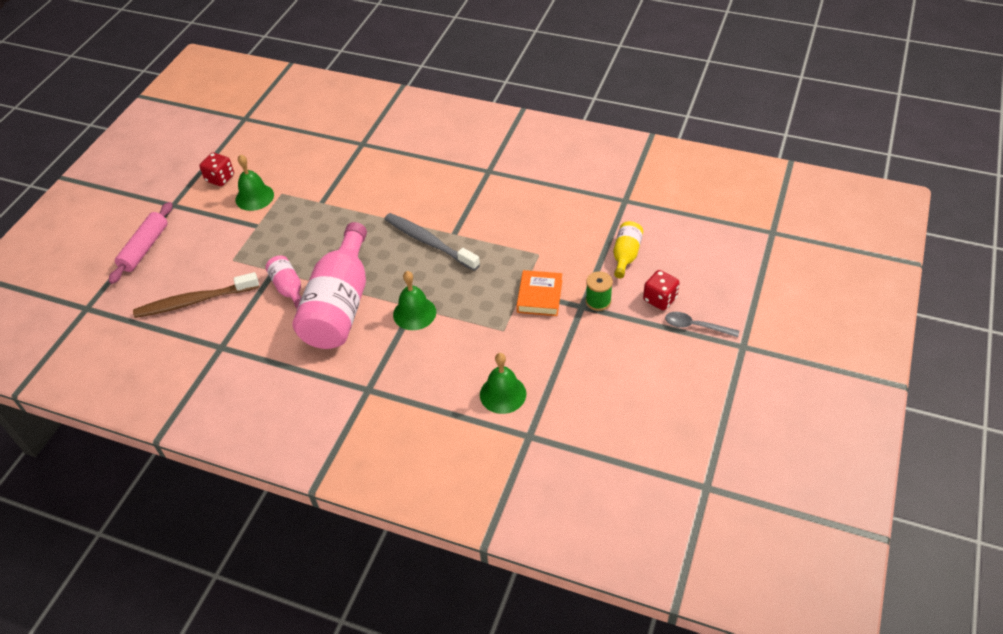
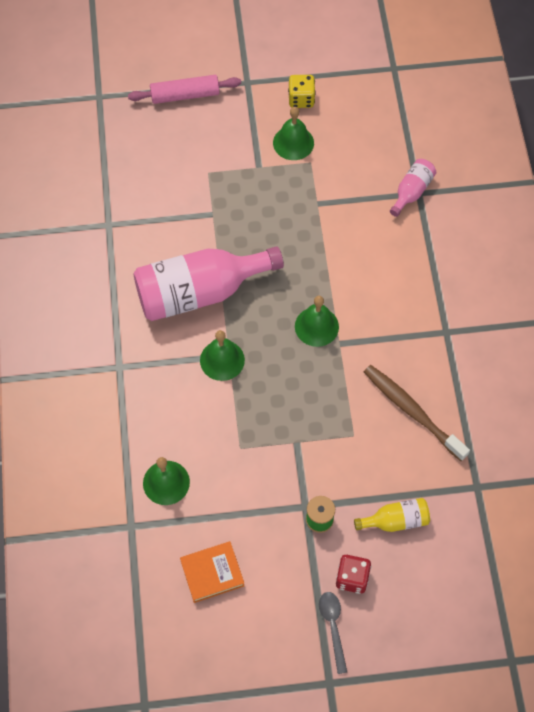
camera: 60 degrees right, 15 degrees up
brown toothbrush [133,272,259,318] -> brown toothbrush moved to [364,365,470,461]
red dice [199,153,234,186] -> yellow dice [288,75,316,108]
pink bottle [265,255,301,308] -> pink bottle moved to [390,159,436,217]
grey toothbrush [385,213,480,271] -> green bell [295,296,339,347]
orange book [517,270,562,316] -> orange book moved to [180,541,244,603]

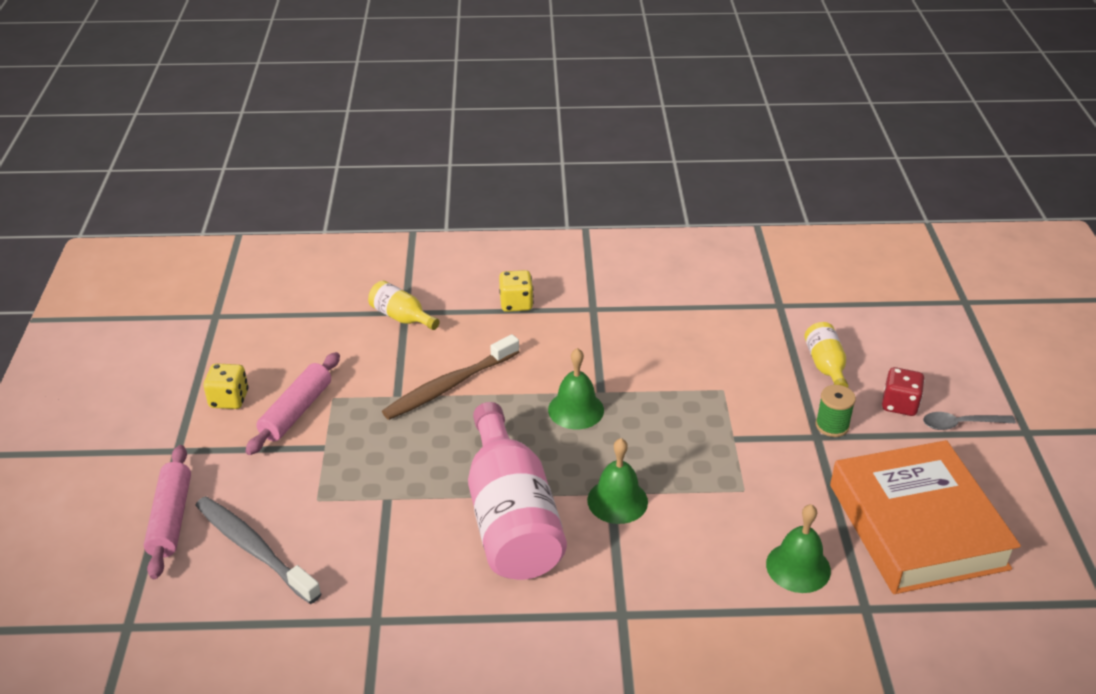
camera: 85 degrees left, 25 degrees down
orange book [180,541,244,603] -> orange book [830,440,1021,594], size x2.17
green bell [273,107,314,160] -> pink rolling pin [245,352,340,455]
brown toothbrush [364,365,470,461] -> brown toothbrush moved to [382,334,519,420]
pink bottle [390,159,436,217] -> yellow bottle [368,281,440,330]
none -> grey toothbrush [195,496,321,604]
none -> yellow dice [499,270,534,312]

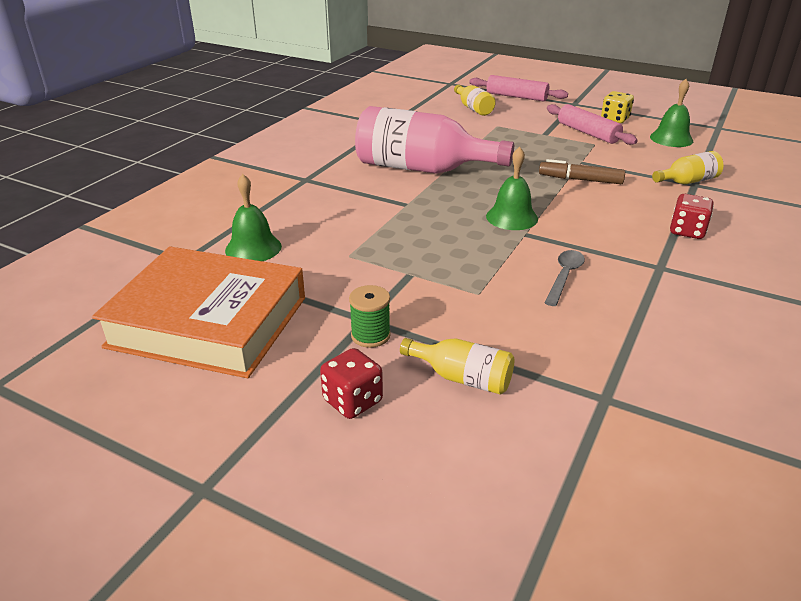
camera: 120 degrees right, 5 degrees down
grey toothbrush [195,496,321,604] -> yellow bottle [454,84,496,116]
brown toothbrush [382,334,519,420] -> brown marker [539,159,625,184]
yellow dice [499,270,534,312] -> red dice [670,194,714,239]
green bell [587,438,648,524] -> green bell moved to [650,79,693,147]
grey spoon [923,412,1016,430] -> grey spoon moved to [544,250,585,306]

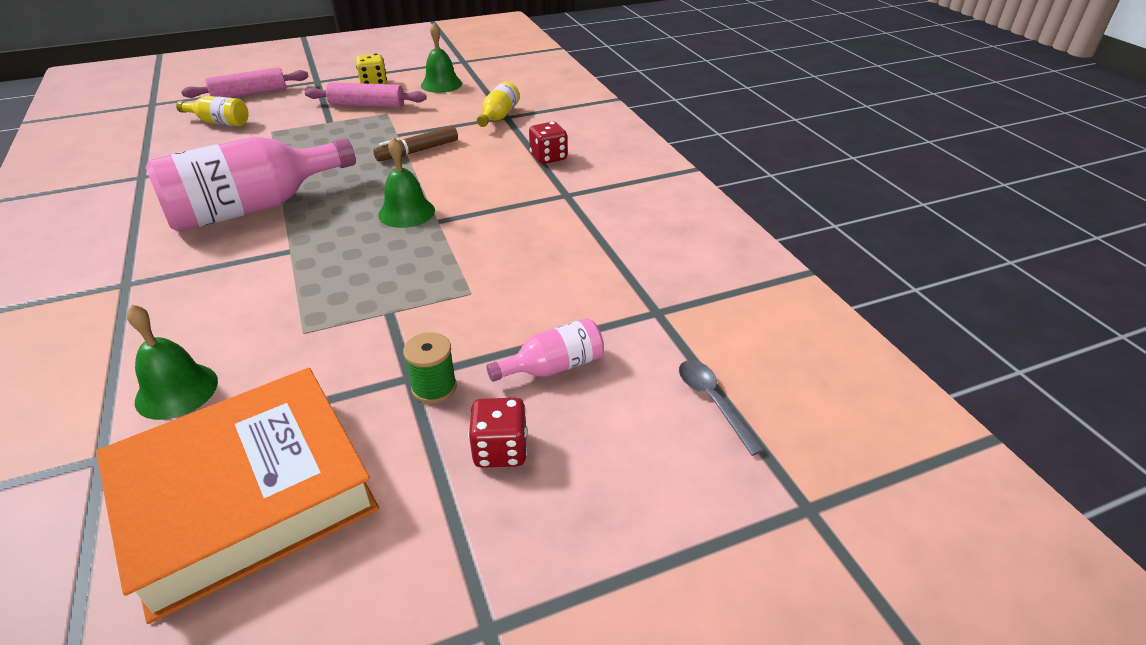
camera: 50 degrees left, 5 degrees up
yellow bottle [400,338,515,394] -> pink bottle [487,318,604,382]
grey spoon [544,250,585,306] -> grey spoon moved to [679,360,765,456]

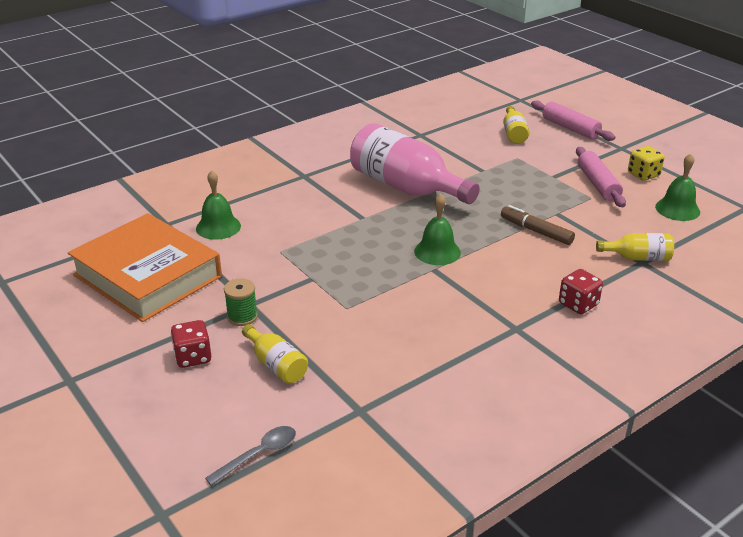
camera: 75 degrees right, 5 degrees down
pink bottle [487,318,604,382] -> yellow bottle [242,324,308,384]

